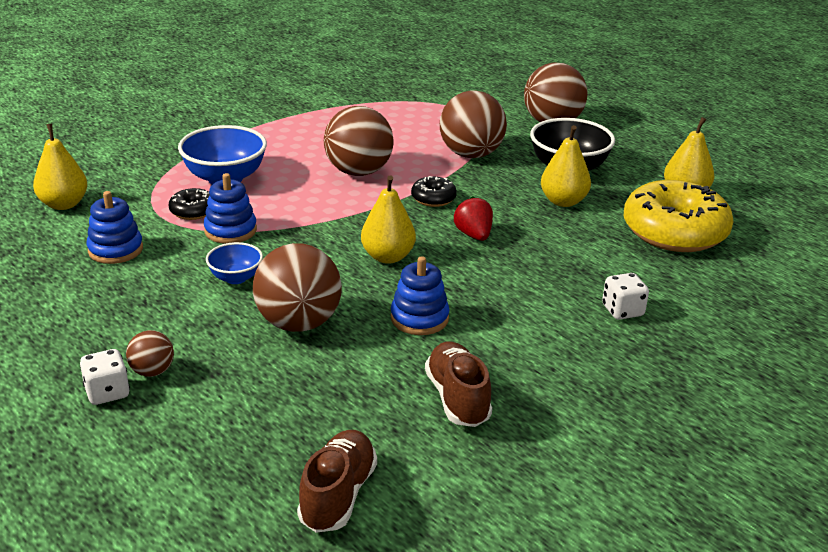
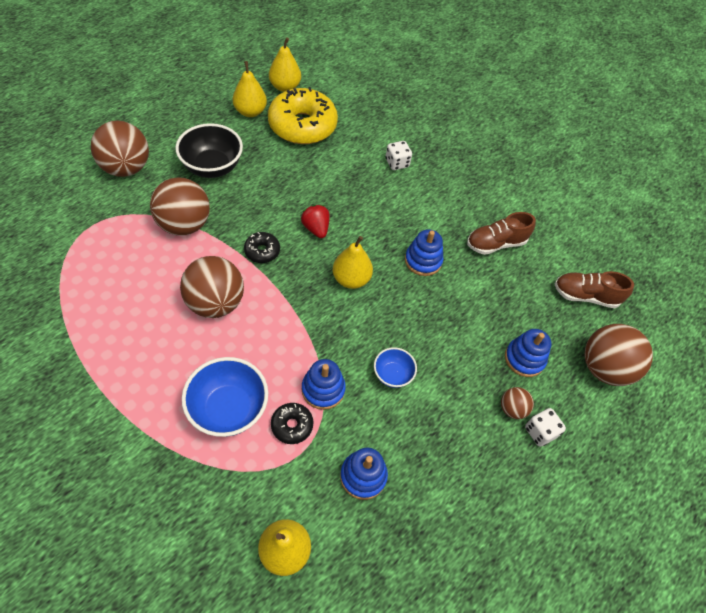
camera: 100 degrees left, 25 degrees up
brown ball [253,243,342,332] -> brown ball moved to [585,324,653,386]
red strawberry [454,196,493,241] -> red strawberry turned 90 degrees clockwise [301,205,330,238]
yellow pear [541,125,591,207] -> yellow pear moved to [269,37,301,92]
none -> blue stacking toy [505,329,552,377]

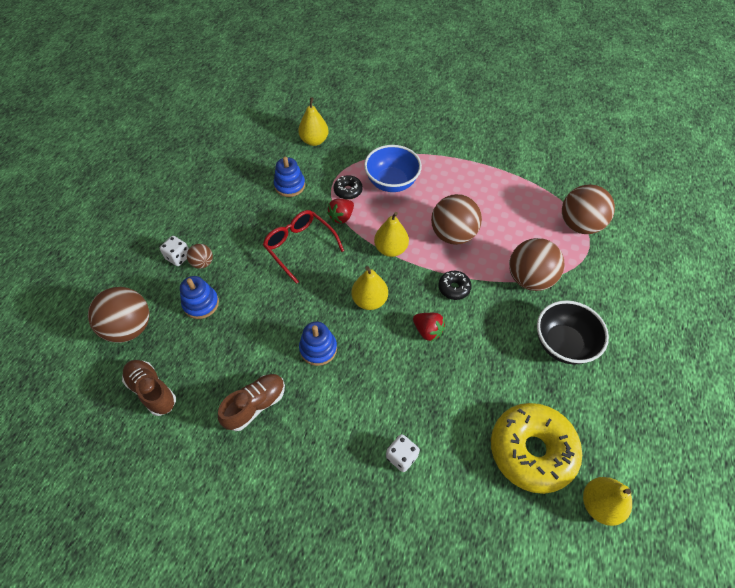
camera: 160 degrees right, 0 degrees up
brown ball [91,121,149,177] -> brown ball moved to [562,184,615,234]
yellow pear [233,61,267,117] -> yellow pear moved to [374,212,409,257]
blue stacking toy [302,359,346,410] -> red strawberry [327,199,354,224]
blue bowl [374,347,417,388] -> red glasses [263,210,344,284]
brown shoe [555,271,634,308] -> brown shoe turned 120 degrees counterclockwise [122,360,176,416]

